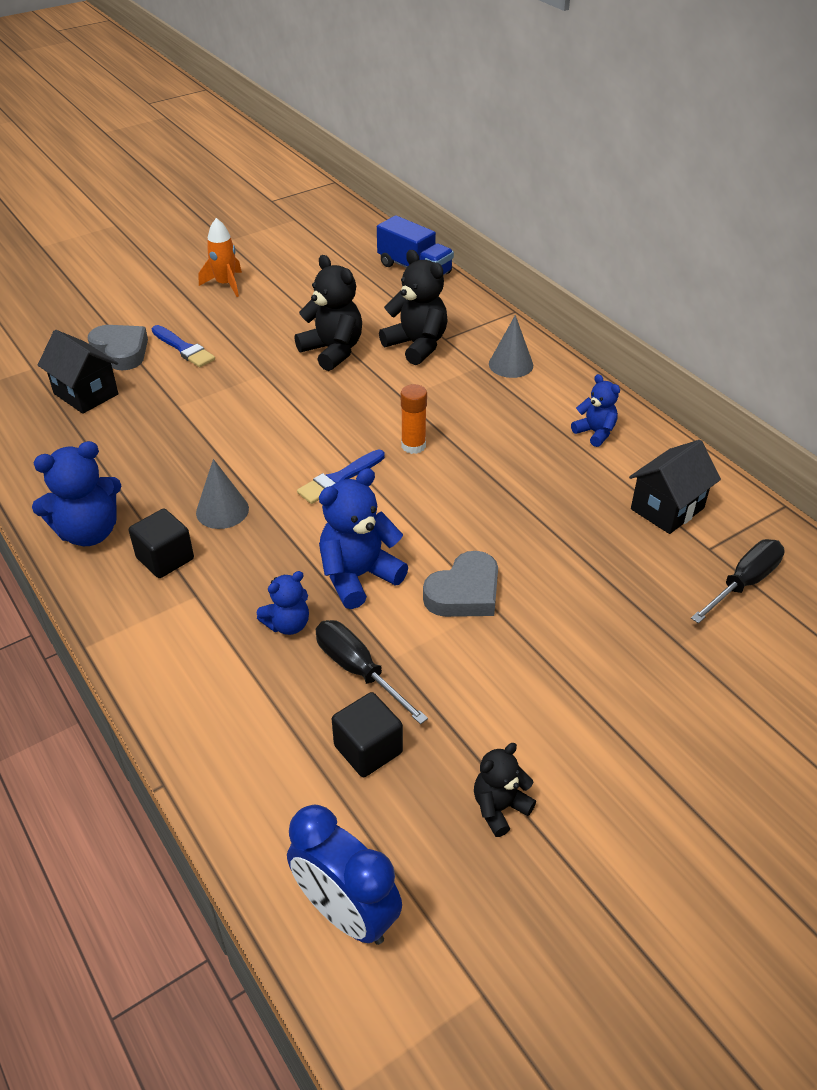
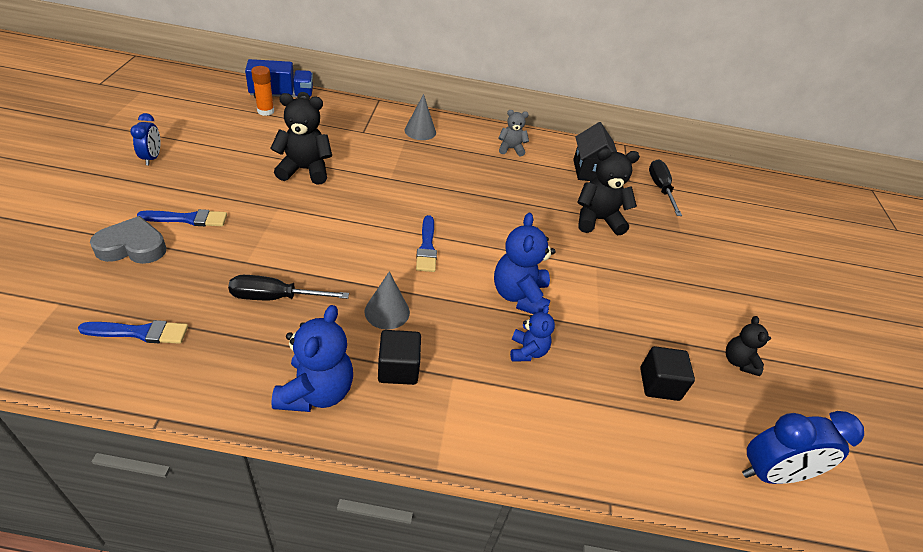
camera: 55 degrees left, 0 degrees up
black house [38,330,119,414] -> none
orange rocket [199,218,242,297] -> blue clock [130,113,160,165]
black screwdriver [316,620,428,724] -> black screwdriver moved to [228,275,349,300]
black teddy bear [379,250,448,365] -> black teddy bear moved to [577,148,640,236]
orange glue stick [401,384,427,454] -> orange glue stick moved to [251,66,274,116]
grey heart [423,551,498,617] -> none
blue teddy bear [571,374,620,447] -> grey teddy bear [499,110,529,156]
none -> blue brush [78,320,188,344]

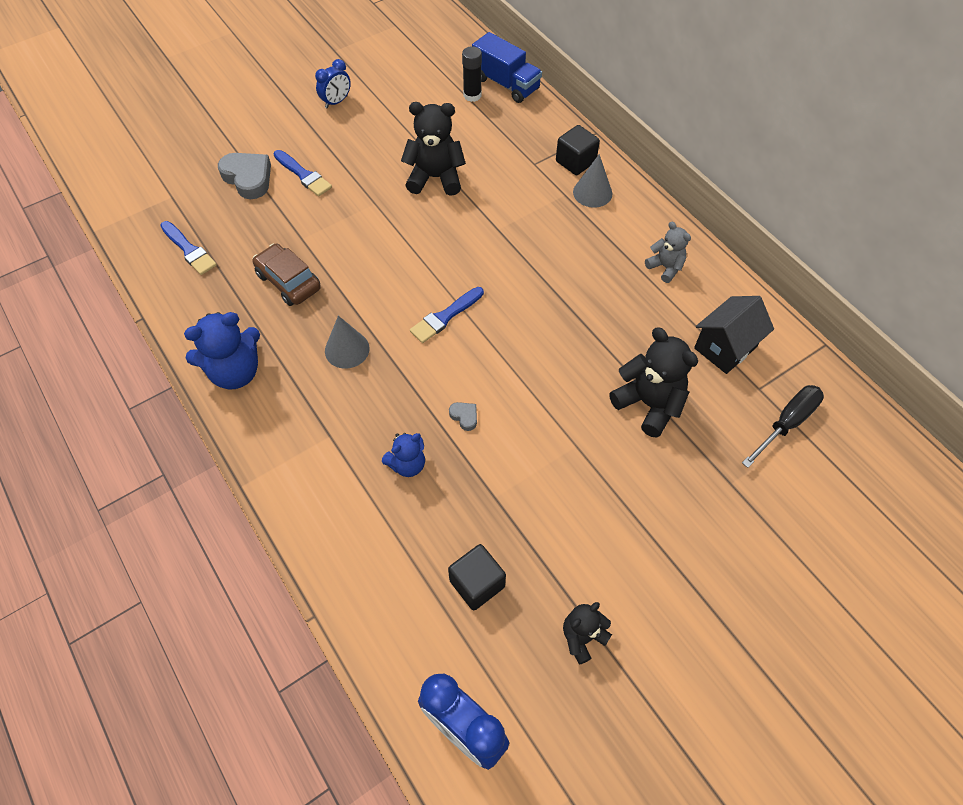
camera: 55 degrees right, 15 degrees up
black screwdriver [228,275,349,300] -> brown car [253,244,321,306]
orange glue stick [251,66,274,116] -> black glue stick [462,46,482,102]
black teddy bear [270,93,332,184] -> black teddy bear turned 45 degrees counterclockwise [401,102,466,196]
black cube [378,330,421,385] -> black cube moved to [556,125,600,175]
blue teddy bear [494,213,556,314] -> grey heart [449,402,477,431]

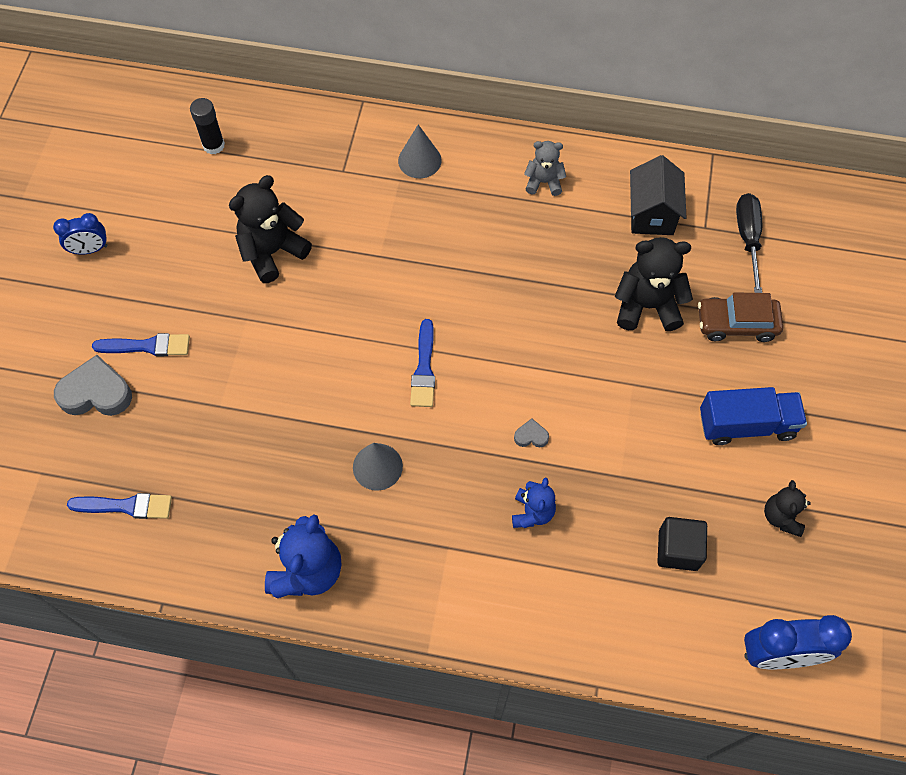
camera: 45 degrees left, 5 degrees up
brown car [253,244,321,306] -> brown car moved to [698,292,783,342]
blue clock [315,59,351,108] -> blue clock turned 75 degrees clockwise [53,213,108,255]
blue truck [472,32,542,103] -> blue truck moved to [700,387,807,445]
black cube [556,125,600,175] -> none

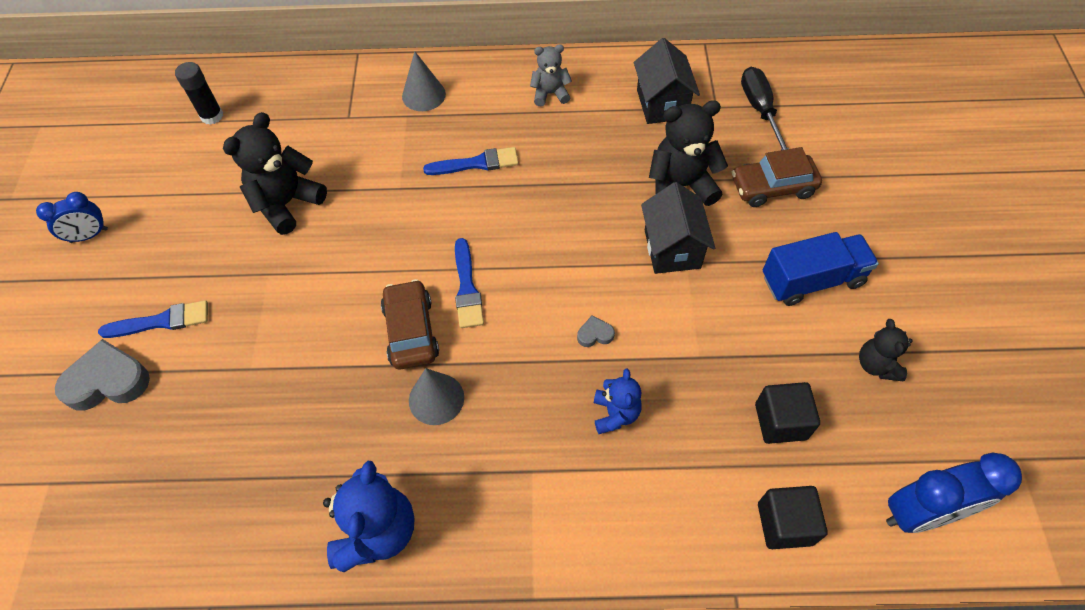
camera: 10 degrees left, 5 degrees down
blue brush [67,493,172,519] -> blue brush moved to [423,147,519,175]
none -> brown car [381,279,439,369]
none -> black house [641,182,715,274]
none -> black cube [758,486,828,549]

